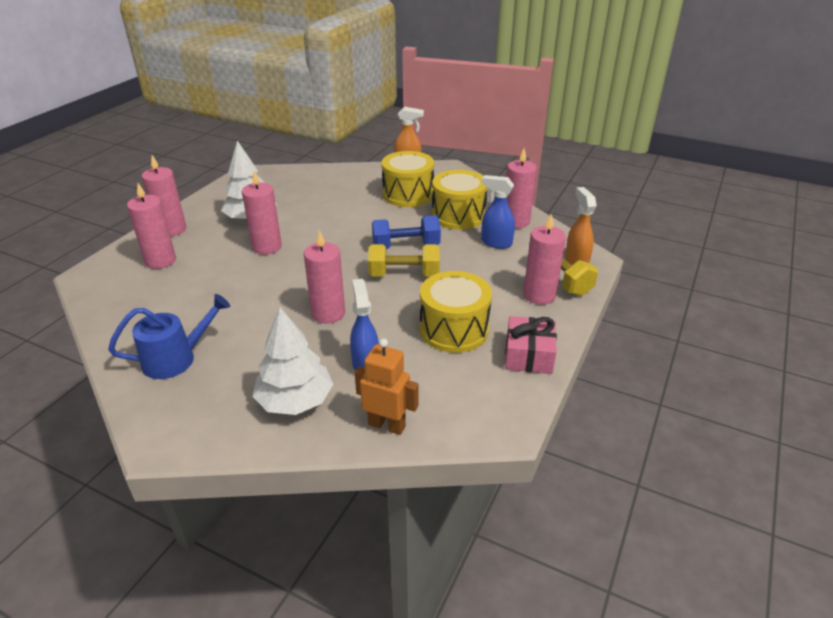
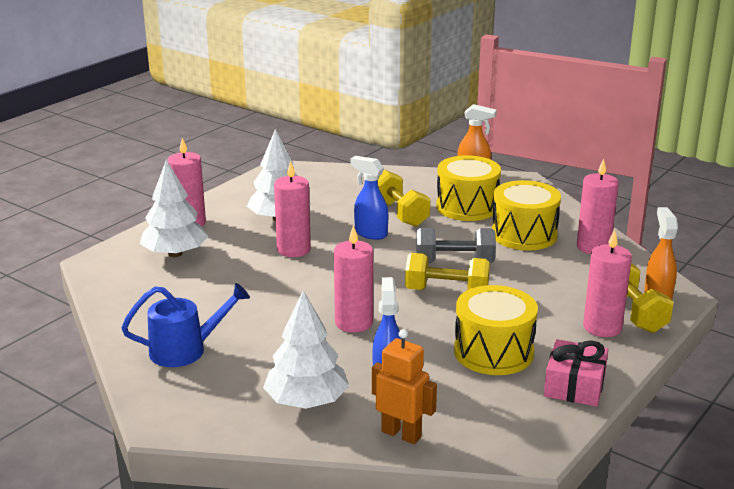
camera: 10 degrees right, 10 degrees down
pink candle [127,183,176,269] -> white tree [140,160,208,257]
blue dumbbell [372,215,441,249] -> grey dumbbell [416,228,496,263]
blue spray bottle [481,175,515,249] -> blue spray bottle moved to [351,156,388,240]
none -> yellow dumbbell [378,170,430,227]

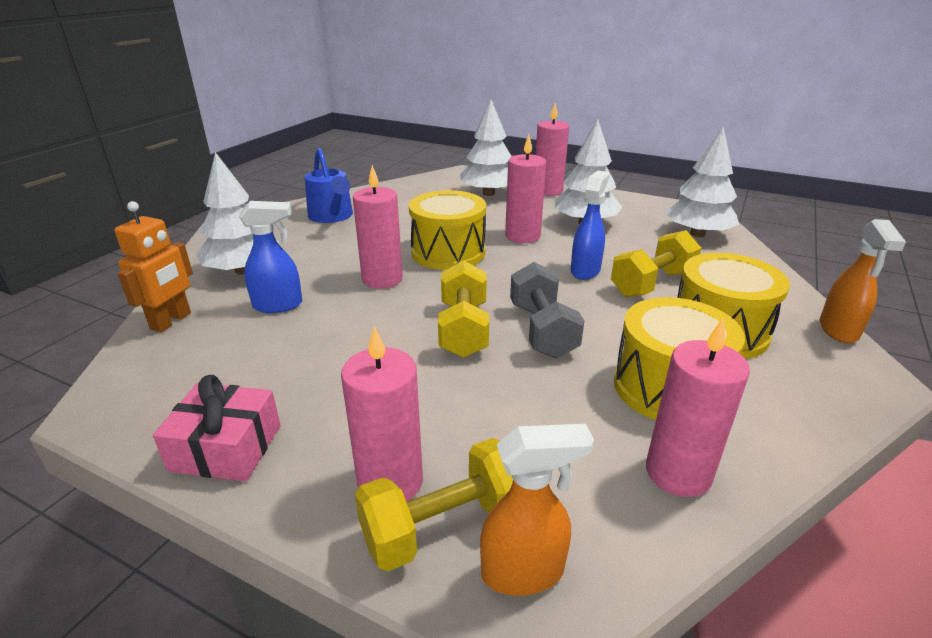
camera: 80 degrees right, 5 degrees up
yellow drum [454,285,538,375] -> yellow drum moved to [409,190,486,270]
none -> white tree [665,127,739,237]

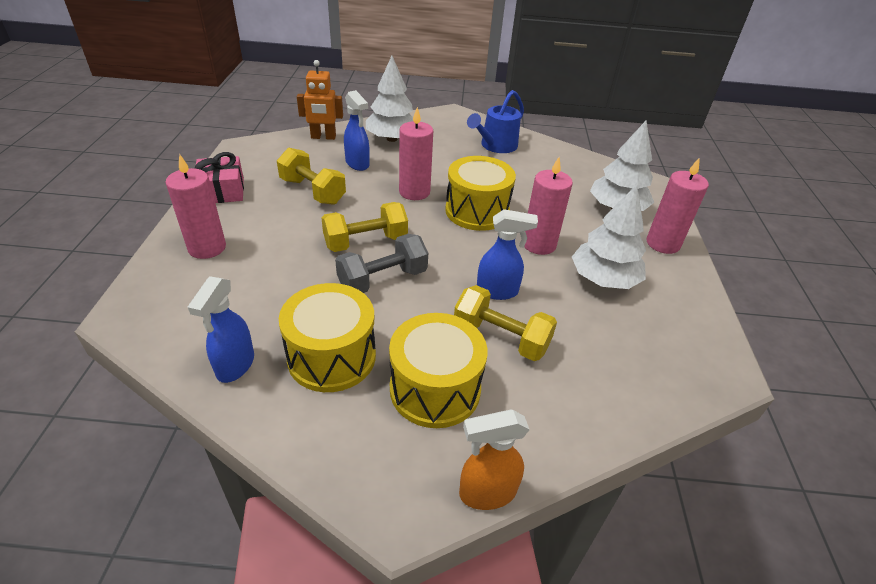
camera: 65 degrees right, 10 degrees up
yellow dumbbell [355,438,513,571] -> yellow dumbbell moved to [277,147,346,205]
orange spray bottle [480,424,594,596] -> none
pink candle [646,319,750,497] -> blue spray bottle [188,276,254,383]
white tree [665,127,739,237] -> none

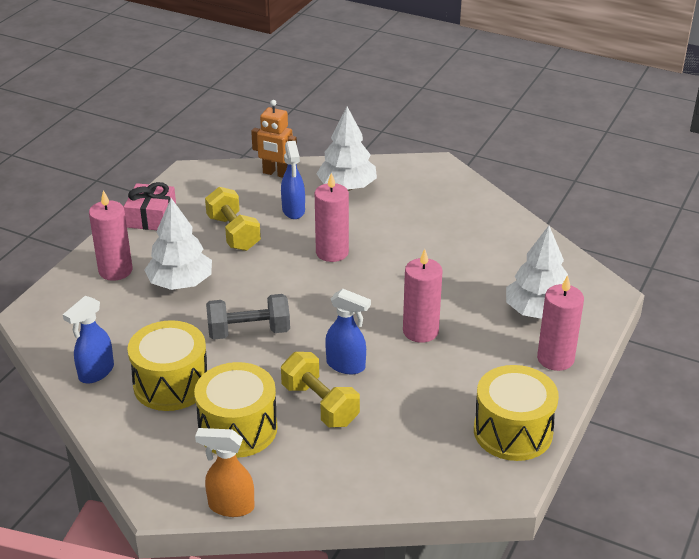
camera: 25 degrees right, 5 degrees down
yellow dumbbell [321,202,408,252] -> none
yellow drum [445,156,516,231] -> yellow drum moved to [474,365,559,461]
blue watering can [467,90,524,153] -> none
white tree [572,185,646,289] -> white tree moved to [144,198,212,290]

